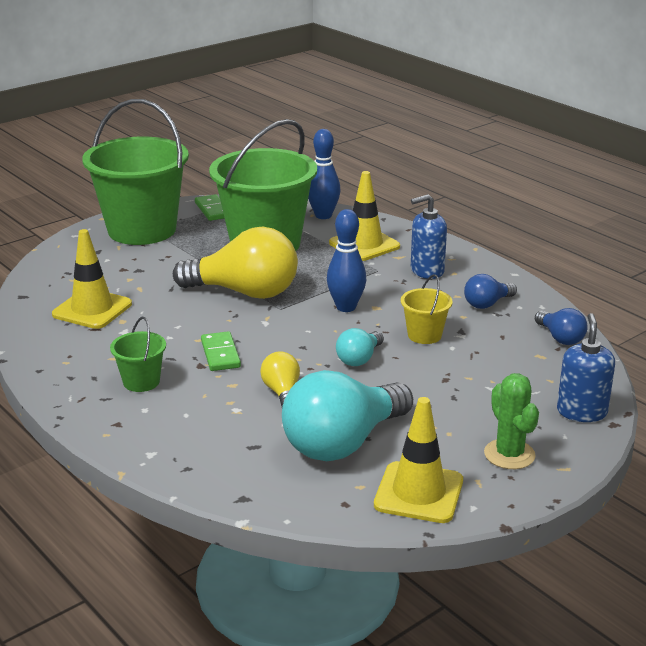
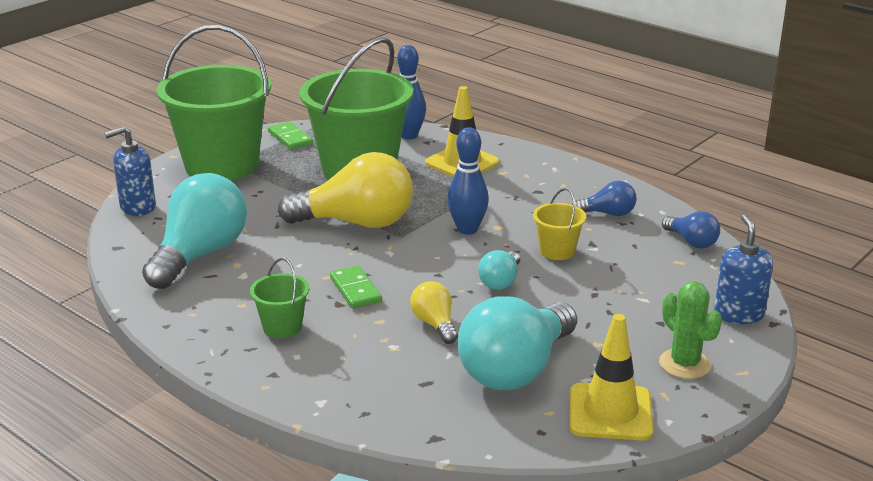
camera: 10 degrees left, 0 degrees up
yellow traffic cone [52,229,132,329] -> turquoise light bulb [142,173,247,289]
blue soap dispenser [411,194,447,279] -> blue soap dispenser moved to [105,126,156,216]
blue light bulb [464,274,517,309] -> blue light bulb turned 135 degrees counterclockwise [572,181,637,216]

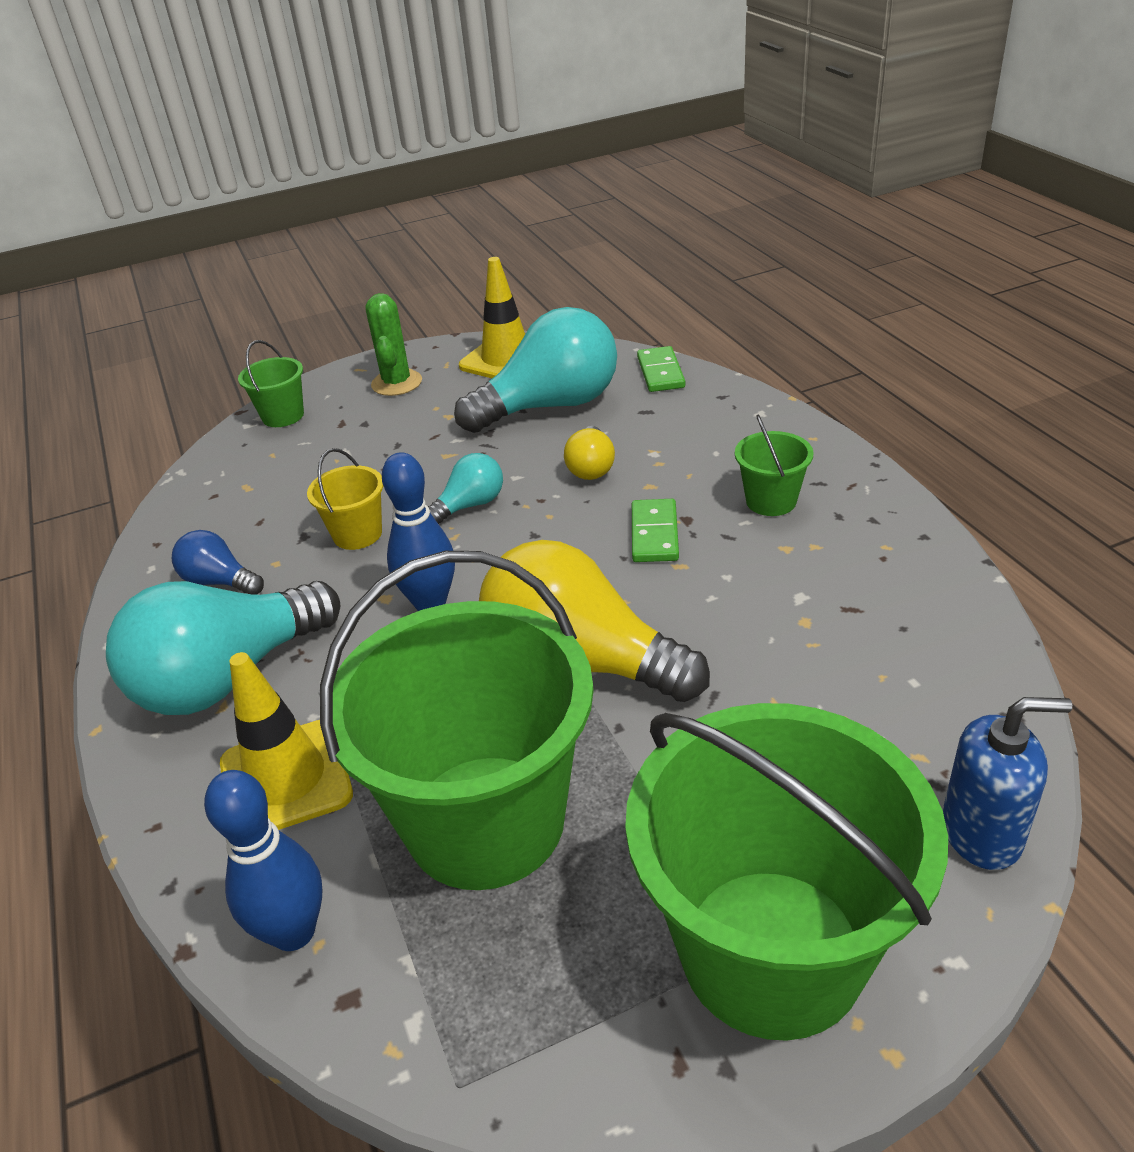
camera: 150 degrees left, 10 degrees up
turquoise light bulb [142,173,247,289] -> turquoise light bulb moved to [106,581,341,715]
green domino [268,121,313,150] -> green domino moved to [637,346,685,392]
blue light bulb [662,211,720,248] -> none
blue soap dispenser [714,215,773,324] -> green bucket [238,340,304,427]

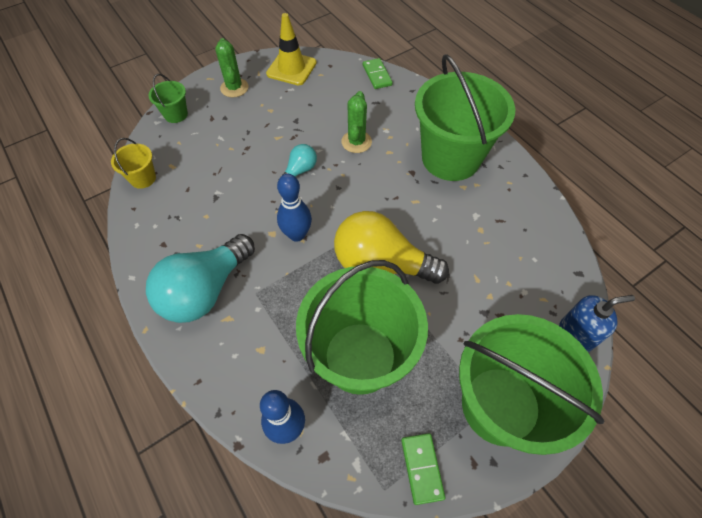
camera: 15 degrees left, 20 degrees up
blue light bulb [172,530,264,595] -> none
yellow traffic cone [220,652,353,830] -> none
yellow bucket [307,448,383,550] -> yellow bucket moved to [111,138,156,189]
turquoise light bulb [454,307,617,433] -> none
yellow light bulb [564,426,615,480] -> green cactus [341,91,372,153]
green domino [632,499,679,562] -> green domino moved to [401,433,445,505]
green bucket [735,415,814,516] -> green bucket [415,55,515,181], size x2.37

